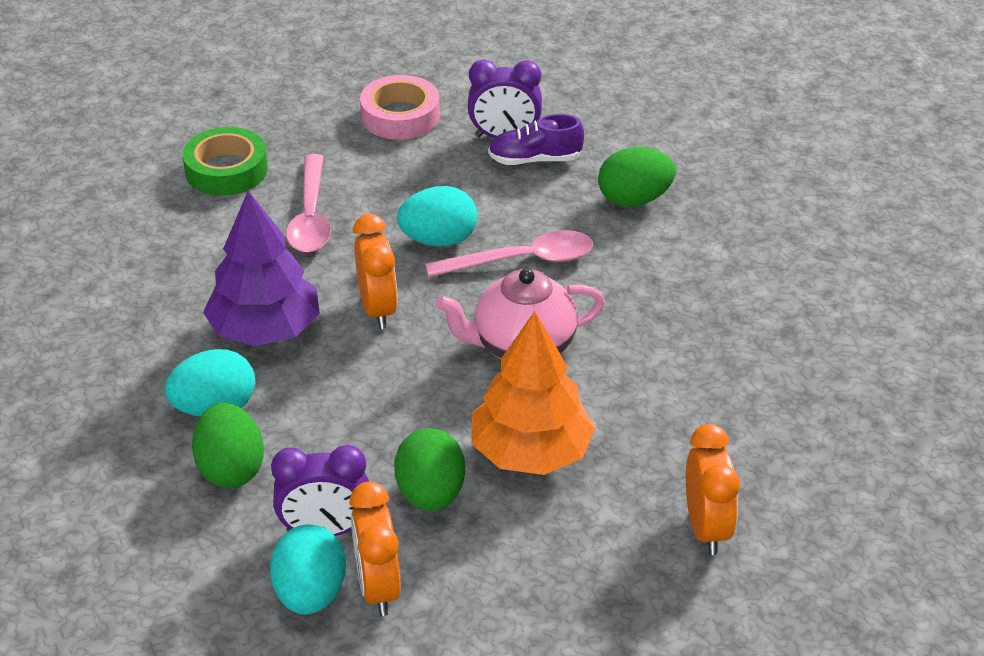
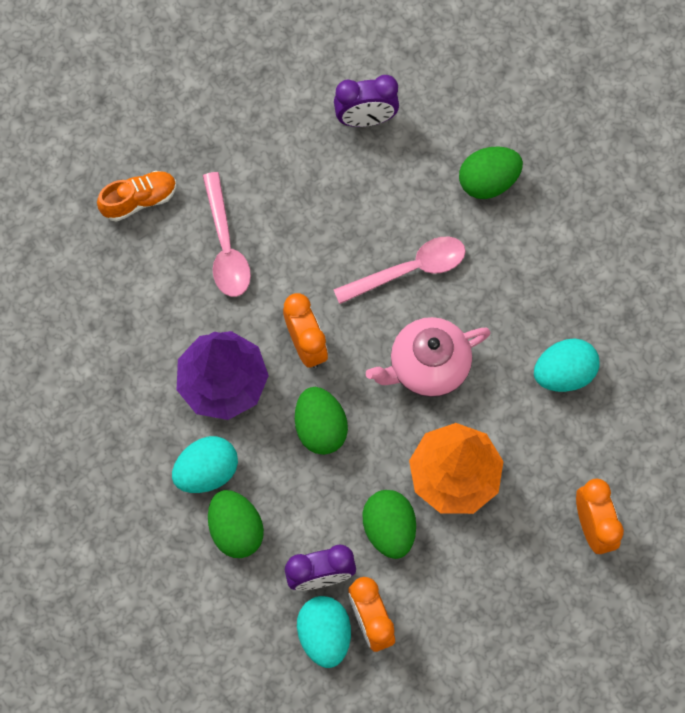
camera: 10 degrees left, 30 degrees up
green tape [182,127,268,196] -> orange shoe [97,171,176,222]
pink tape [360,75,440,140] -> none
turquoise egg [397,186,478,247] -> turquoise egg moved to [534,338,600,392]
purple shoe [488,114,584,165] -> none
none -> green egg [295,387,348,455]

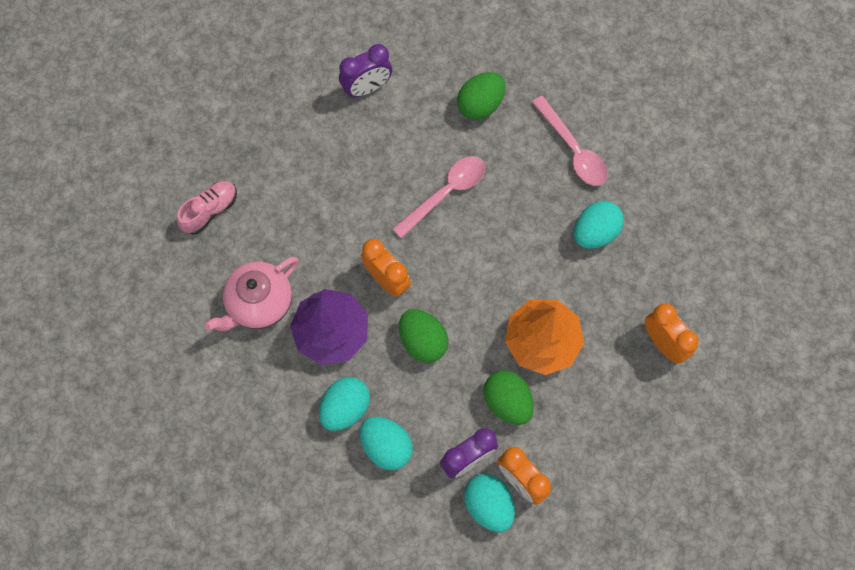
camera: 20 degrees left, 0 degrees up
orange shoe [97,171,176,222] -> pink shoe [177,181,237,234]
pink spoon [203,172,251,297] -> pink spoon moved to [532,96,608,186]
green egg [208,490,264,558] -> turquoise egg [360,416,413,470]
pink teapot [366,317,491,397] -> pink teapot moved to [205,256,299,331]

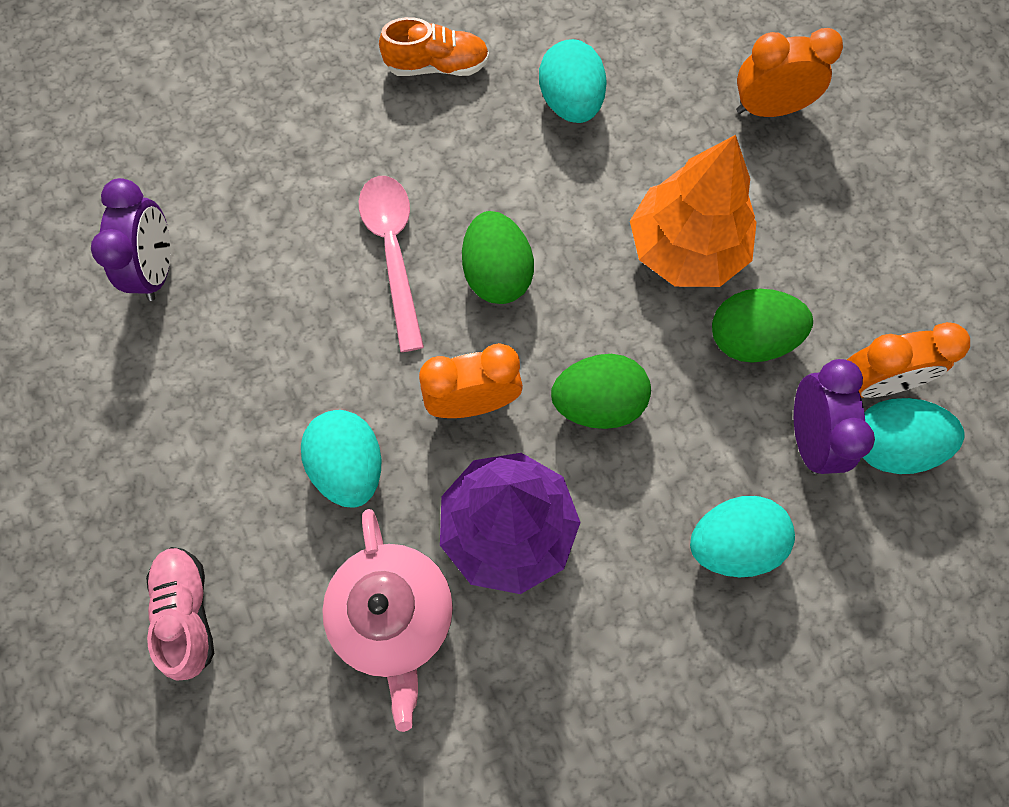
camera: 60 degrees left, 0 degrees up
turquoise egg [319,377,370,431] -> turquoise egg moved to [301,410,382,508]
green egg [457,72,506,120] -> green egg moved to [462,211,534,304]
pink spoon [532,96,608,186] -> orange shoe [379,17,489,76]

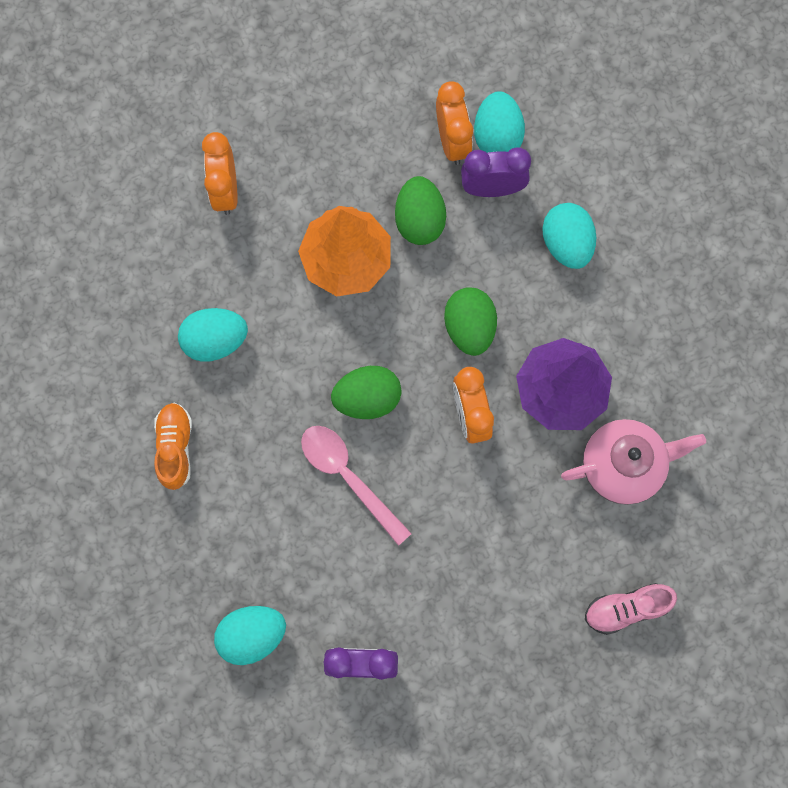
camera: 90 degrees left, 5 degrees up
turquoise egg [301,410,382,508] -> turquoise egg moved to [214,606,286,665]
pink spoon [359,176,424,352] -> pink spoon turned 60 degrees clockwise [301,426,412,546]

